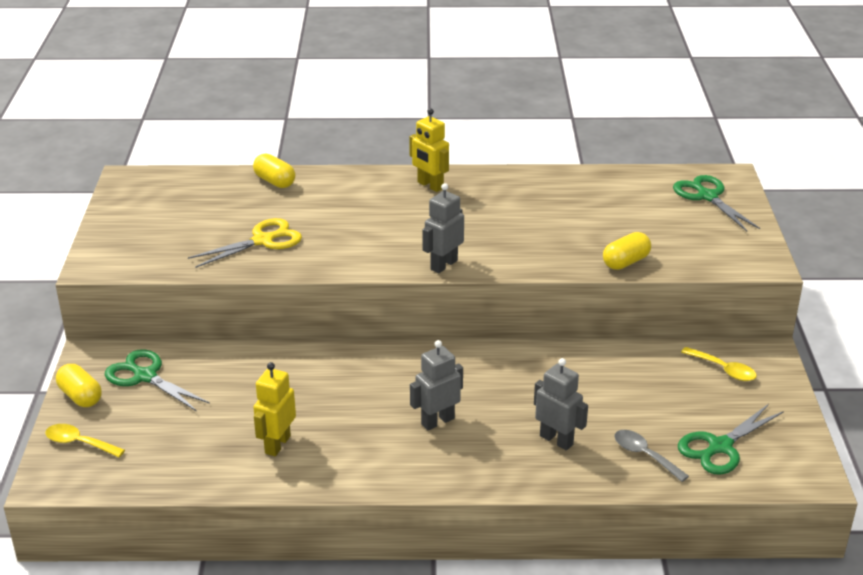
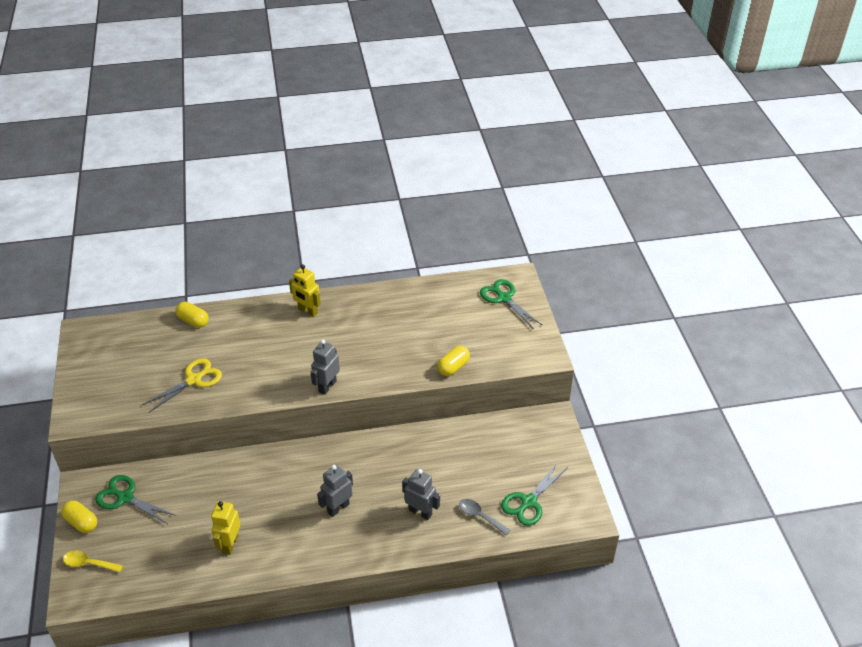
camera: 10 degrees left, 10 degrees up
yellow spoon [681,347,757,381] -> none

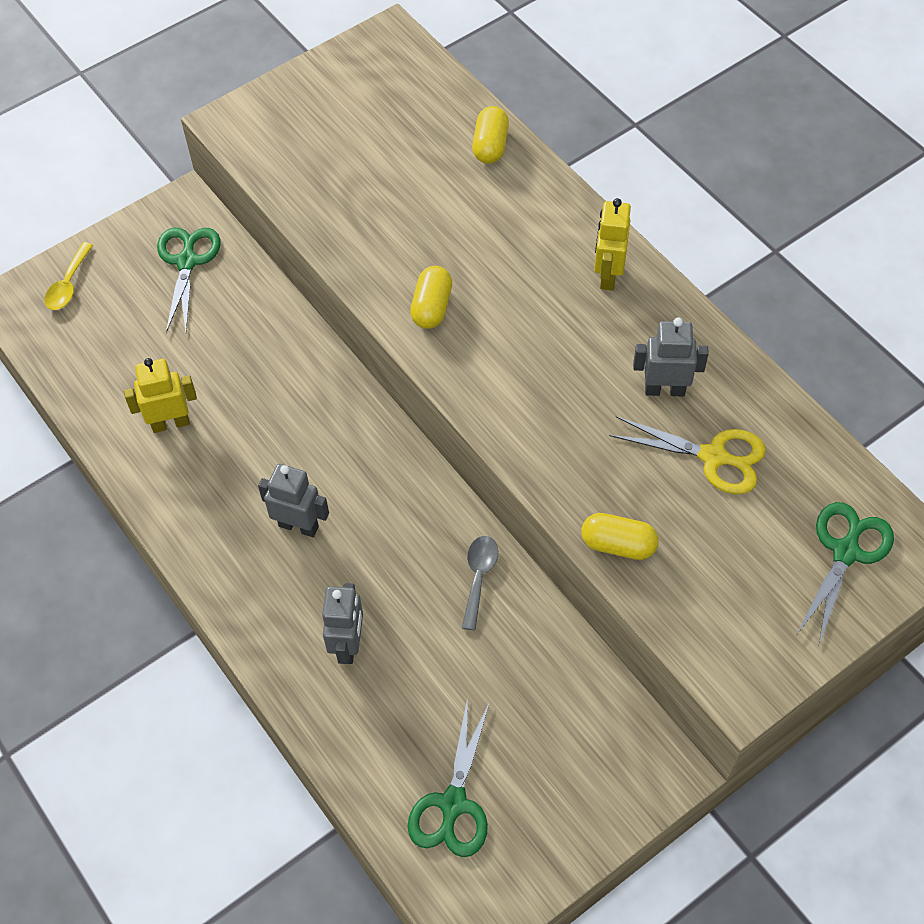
camera: 65 degrees right, 15 degrees up
yellow capsule [61,501,97,533] -> yellow capsule moved to [410,266,452,329]
yellow spoon [63,550,123,573] -> yellow spoon turned 150 degrees counterclockwise [44,242,93,310]
yellow scissors [142,358,222,412] -> yellow scissors moved to [609,416,766,494]
grey robot [311,339,340,395] -> grey robot moved to [633,318,709,396]
grey spoon [459,499,510,535] -> grey spoon moved to [462,536,498,630]
green scissors [501,462,568,526] -> green scissors turned 90 degrees counterclockwise [408,697,490,857]

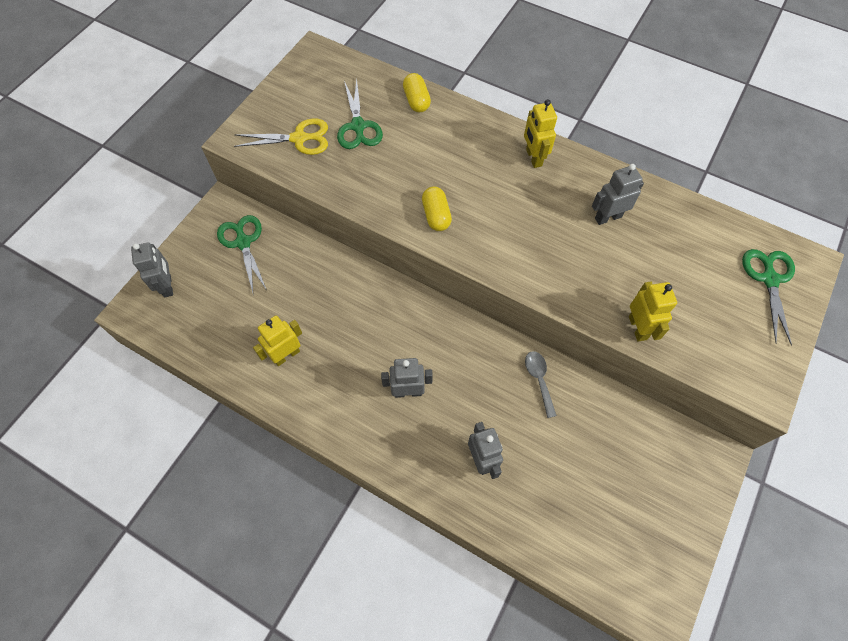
camera: 25 degrees left, 5 degrees up
yellow spoon [44,242,93,310] -> grey robot [131,242,173,297]
green scissors [408,697,490,857] -> green scissors moved to [337,79,383,149]
yellow capsule [581,513,659,560] -> yellow robot [629,281,677,342]
yellow scissors [609,416,766,494] -> yellow scissors moved to [234,118,328,155]

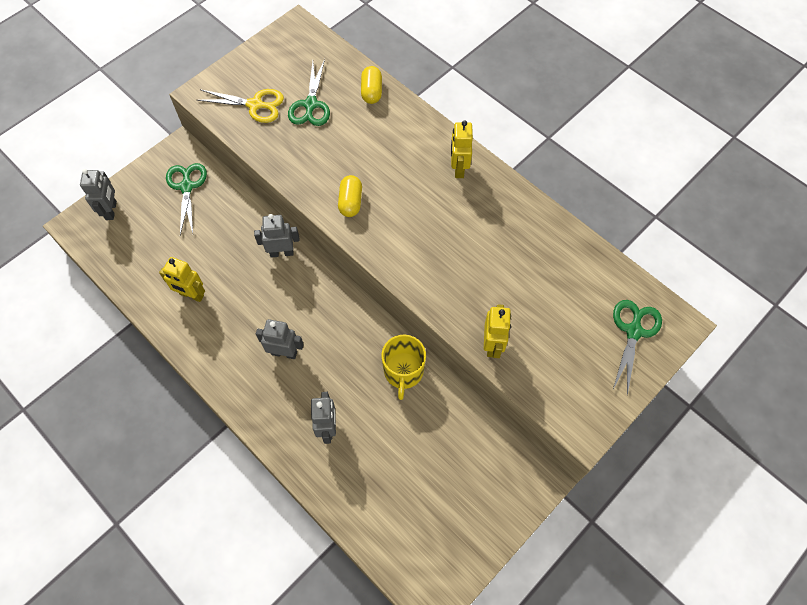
camera: 15 degrees right, 0 degrees up
yellow robot [253,316,302,366] -> yellow robot turned 135 degrees counterclockwise [159,257,205,302]
grey spoon [525,351,557,418] -> yellow mug [382,335,426,400]
grey robot [592,164,644,225] -> grey robot moved to [254,214,300,258]

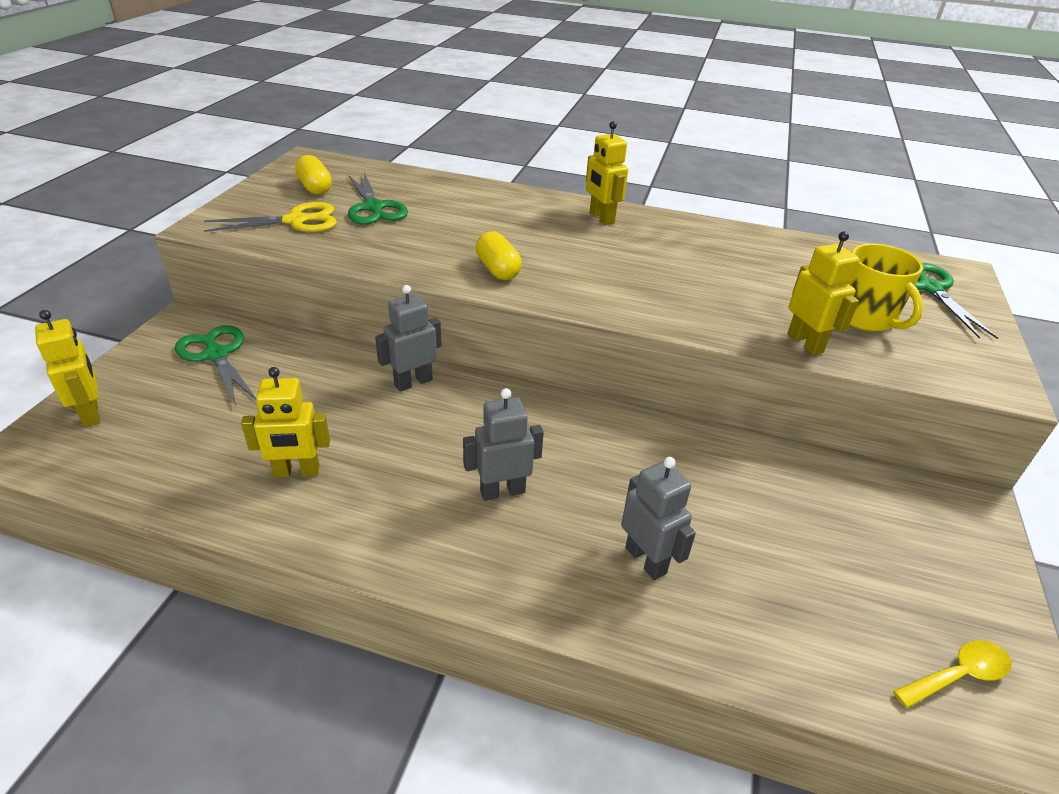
camera: 30 degrees left, 25 degrees down
grey robot [80,169,117,220] -> yellow robot [35,310,100,427]
yellow capsule [361,66,382,104] -> yellow capsule moved to [295,155,332,195]
yellow mug [382,335,426,400] -> yellow mug moved to [848,243,923,332]
none -> yellow spoon [893,641,1012,708]

